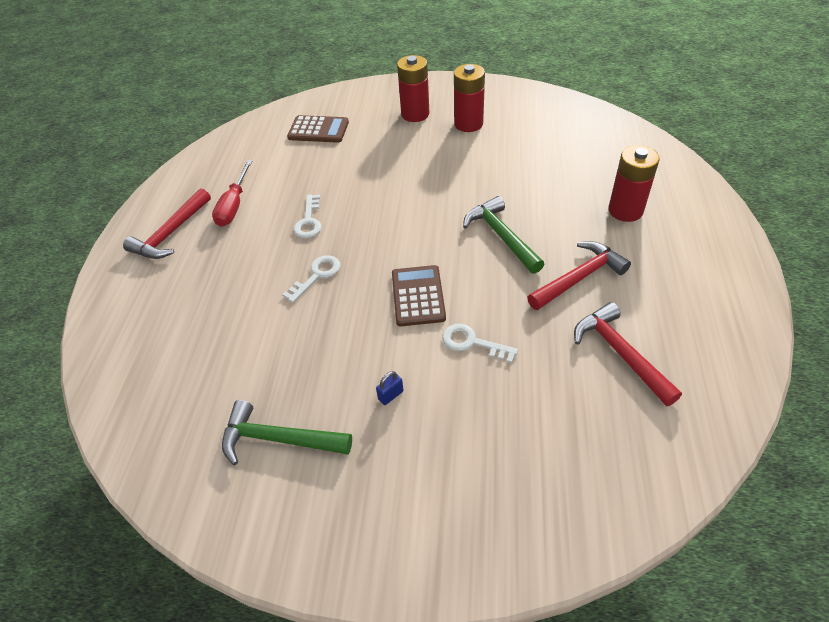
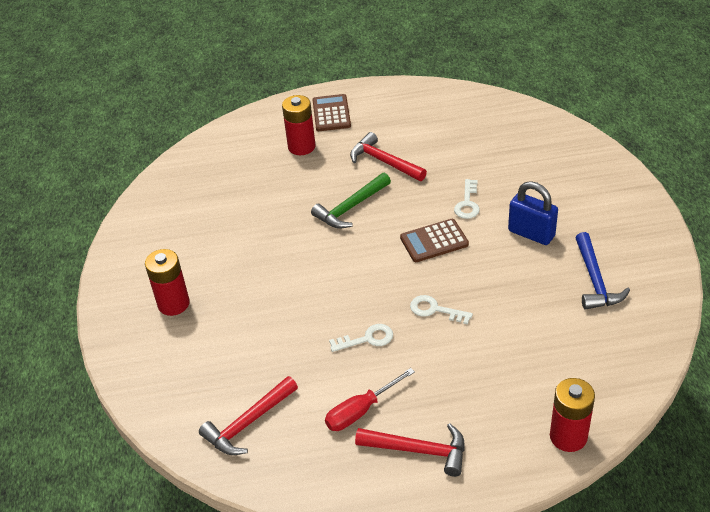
camera: 105 degrees left, 5 degrees down
red screwdriver [212,160,252,227] -> red screwdriver turned 150 degrees clockwise [325,368,415,431]
green hammer [222,400,352,465] -> blue hammer [576,232,630,310]
brown calculator [287,115,349,143] -> brown calculator moved to [312,94,351,131]
blue padlock [376,371,404,405] -> blue padlock [508,181,558,245], size x2.37
red battery [454,64,485,132] -> red battery moved to [550,378,595,452]
red hammer [574,302,682,406] -> red hammer moved to [199,376,298,455]

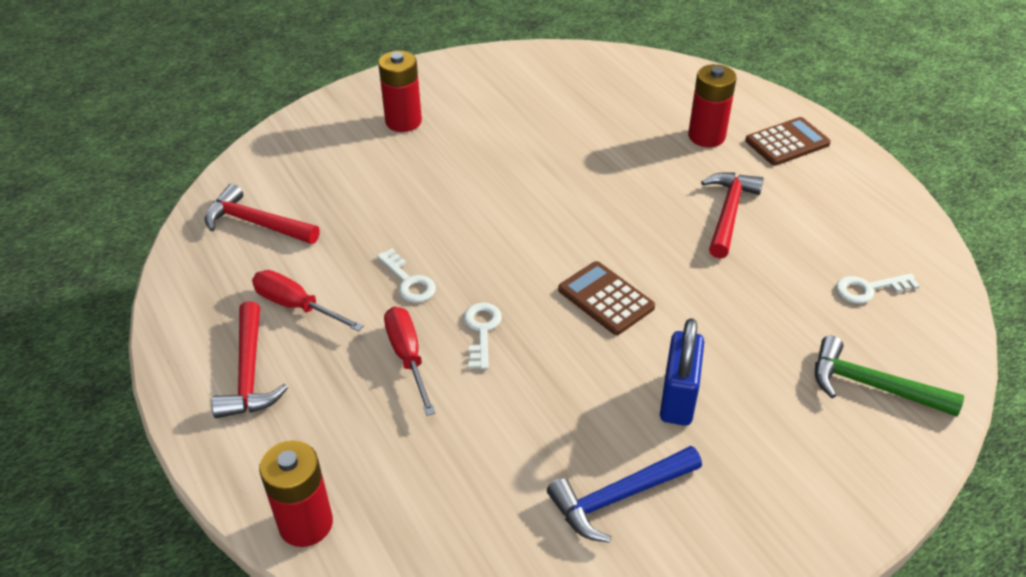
camera: 65 degrees right, 0 degrees up
green hammer [311,173,391,229] -> green hammer moved to [815,336,964,416]
white key [454,179,480,219] -> white key moved to [836,273,920,304]
none -> red screwdriver [384,307,435,416]

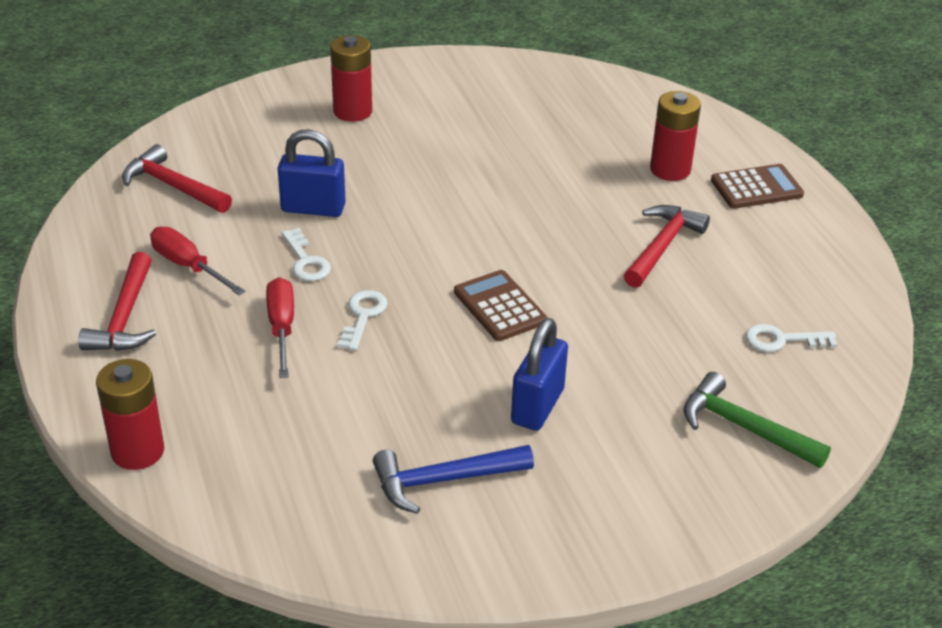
camera: 10 degrees right, 5 degrees down
none -> blue padlock [278,129,346,217]

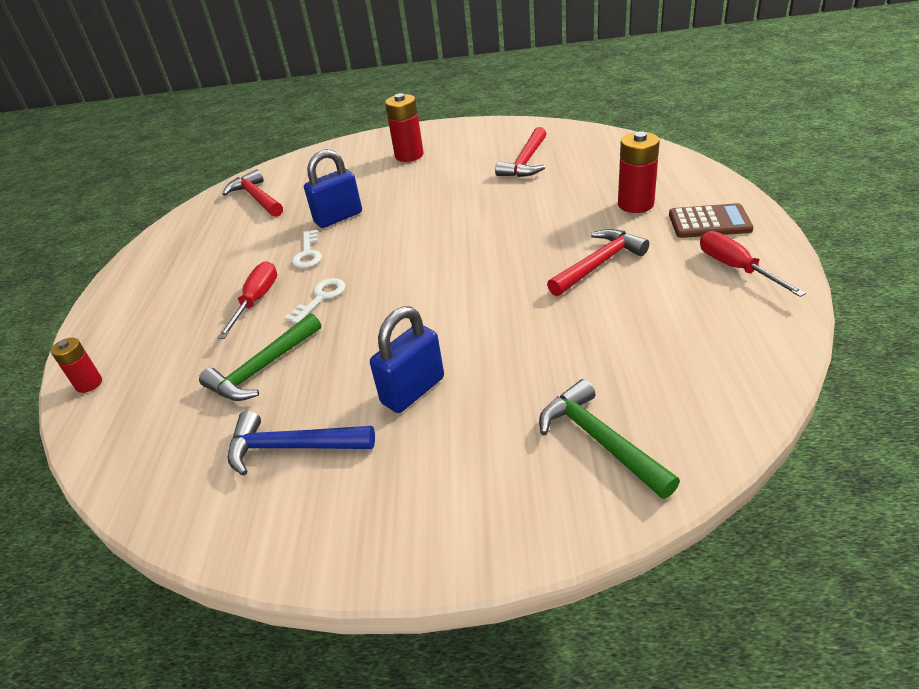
camera: 25 degrees right, 0 degrees up
red hammer [78,252,156,351] -> red hammer moved to [495,127,547,177]
red battery [96,359,164,470] -> red battery [51,338,102,393], size x0.61
red screwdriver [150,226,246,295] -> red screwdriver moved to [700,231,806,297]
blue padlock [278,129,346,217] -> blue padlock turned 60 degrees counterclockwise [304,149,362,228]
brown calculator [454,270,547,341] -> none
white key [746,324,837,352] -> none
none -> green hammer [199,313,321,401]

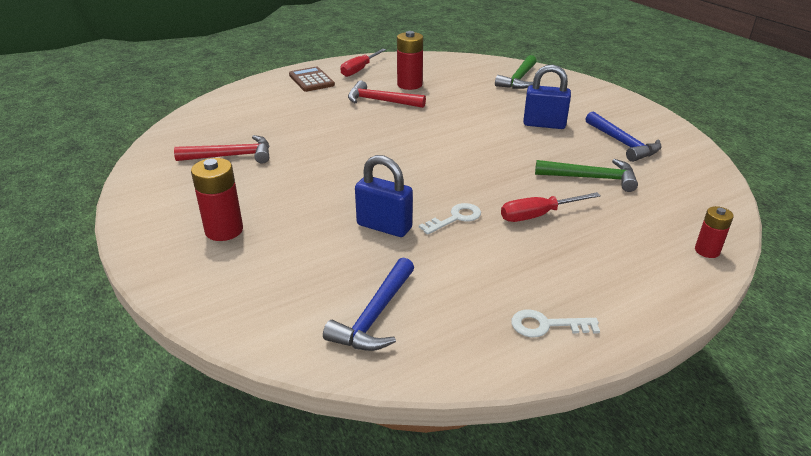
camera: 125 degrees left, 5 degrees down
red hammer [222,169,283,217] -> blue hammer [323,258,414,351]
white key [285,278,345,324] -> white key moved to [511,309,600,337]
red battery [618,131,660,213] -> red battery moved to [397,31,423,90]

